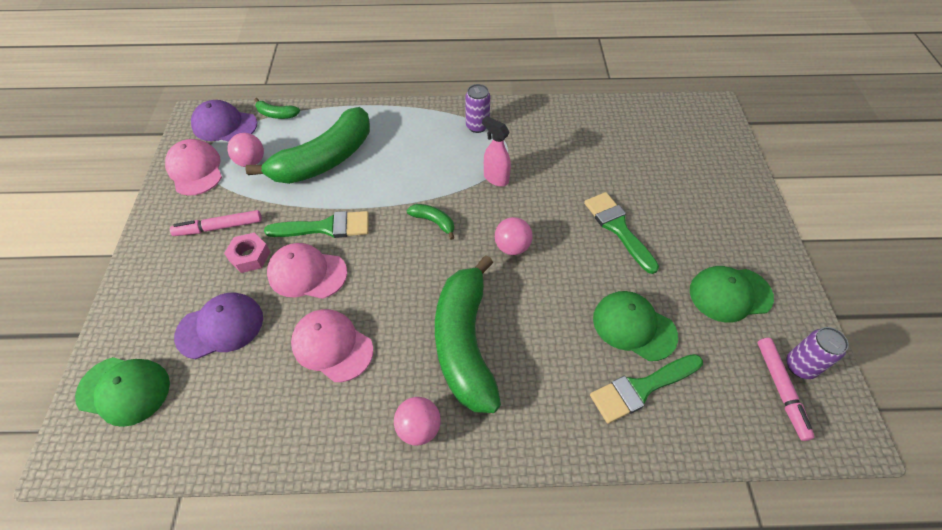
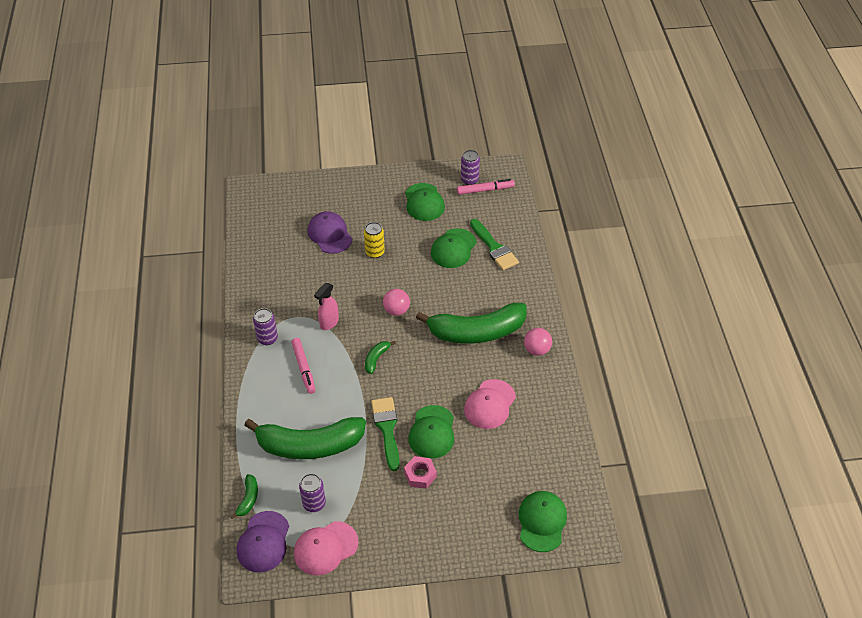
camera: 95 degrees left, 5 degrees down
pink marker [170,210,262,236] -> pink marker moved to [291,338,315,394]
purple cap [174,292,263,359] -> purple cap moved to [308,211,352,254]
pink ball [227,133,264,167] -> purple can [299,474,326,512]
green banana [245,107,370,184] -> green banana turned 135 degrees clockwise [244,417,366,459]
pink cap [267,243,347,299] -> green cap [409,405,454,459]
green brush [584,192,659,274] -> yellow can [364,222,385,258]

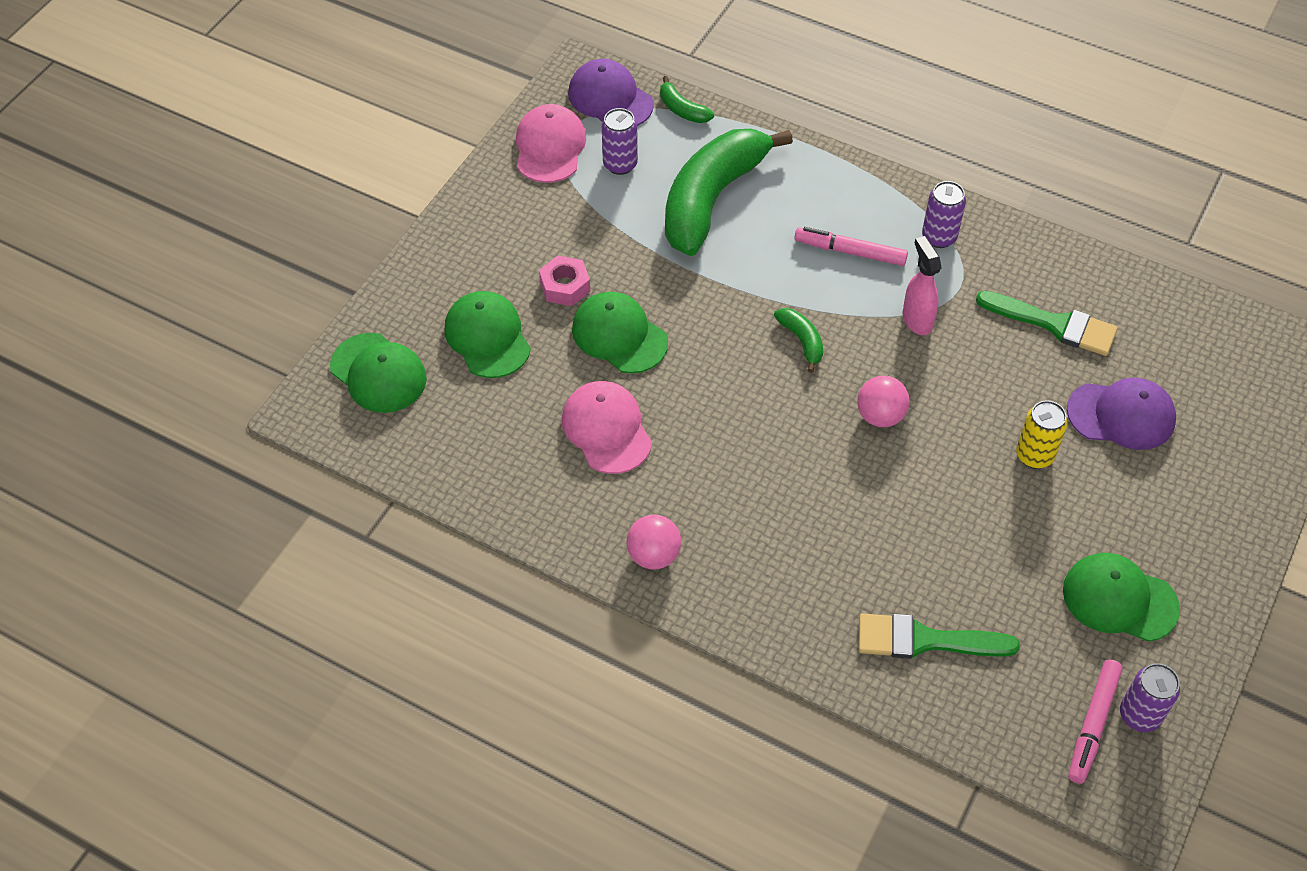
camera: 125 degrees right, 5 degrees up
green brush [371,397,400,471] -> green brush moved to [976,291,1118,356]
green banana [416,303,527,343] -> none
green cap [431,228,477,268] -> green cap moved to [445,291,531,378]

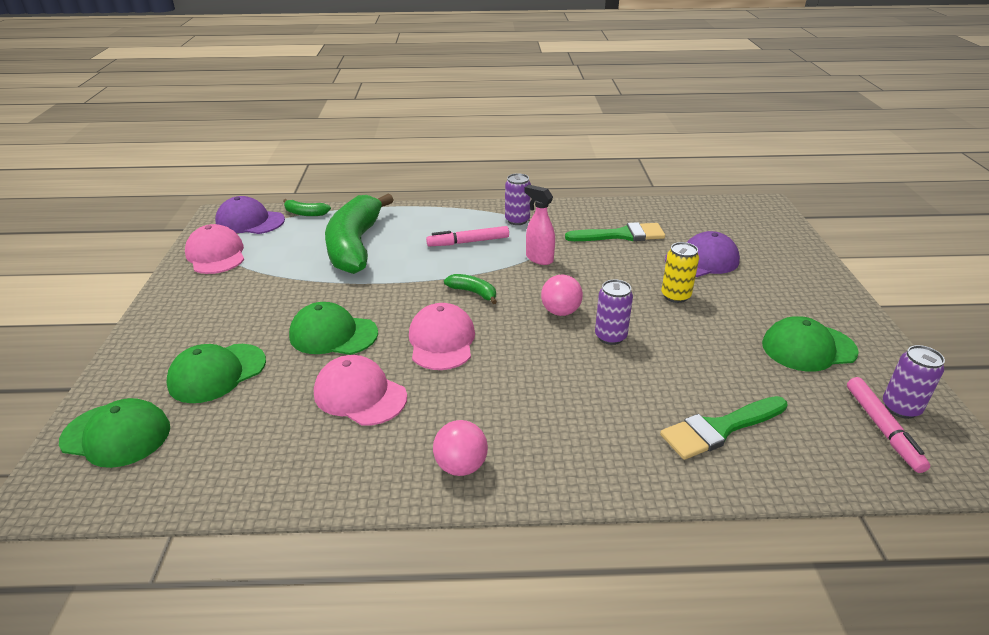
camera: 30 degrees left, 20 degrees down
green cap [445,291,531,378] -> green cap turned 75 degrees counterclockwise [166,344,266,403]
pink nut [539,255,590,306] -> none
purple can [602,108,638,175] -> purple can moved to [595,279,633,345]
none -> pink cap [409,303,475,370]

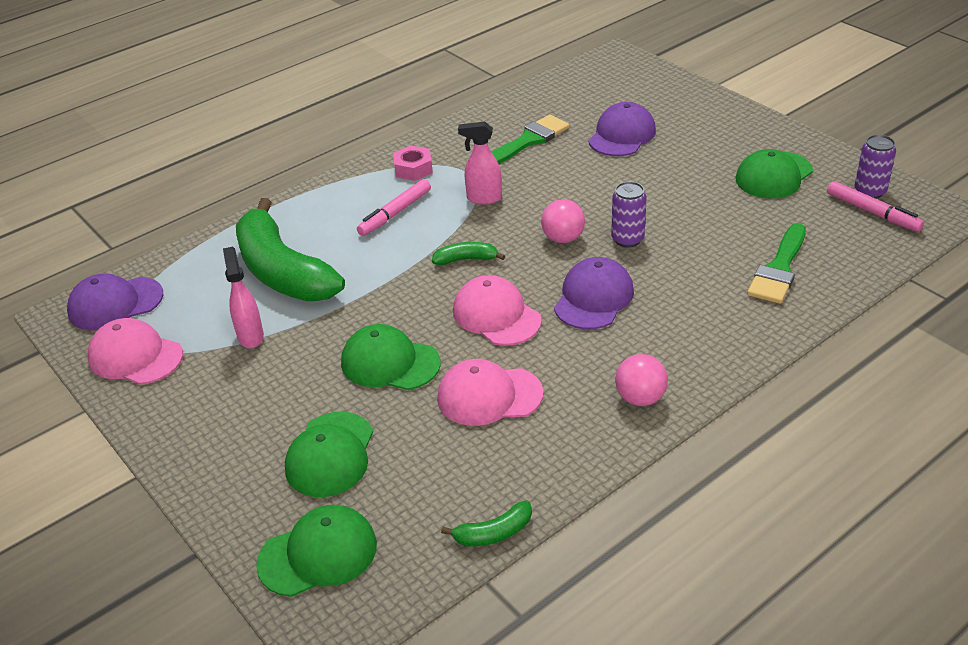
camera: 35 degrees left, 5 degrees up
green banana [283,199,331,216] -> green banana moved to [441,501,532,547]
green cap [289,302,378,355] -> green cap turned 45 degrees clockwise [341,324,441,390]
purple can [505,173,531,225] -> pink nut [393,145,433,181]
yellow can [661,242,699,303] -> none
none -> pink spray bottle [223,247,264,348]
none -> purple cap [554,257,634,329]

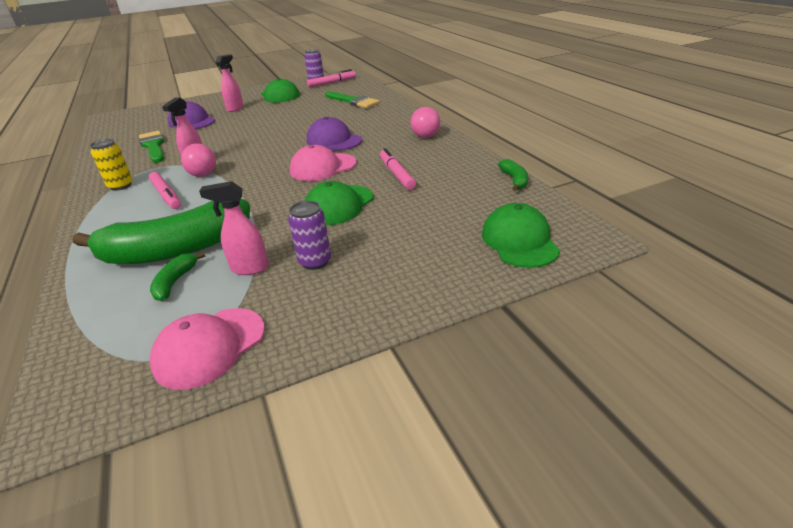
camera: 75 degrees left, 5 degrees down
purple cap [67,274,163,331] -> none
green cap [285,412,373,497] -> none
pink nut [393,145,433,181] -> yellow can [90,139,132,191]
green banana [432,242,505,265] -> green banana moved to [150,252,205,301]
pink cap [437,359,543,426] -> pink marker [380,148,416,190]
pink ball [541,199,585,243] -> pink ball moved to [181,143,216,177]
purple can [611,181,647,247] -> purple can moved to [288,201,331,270]
none -> pink spray bottle [216,54,244,112]

